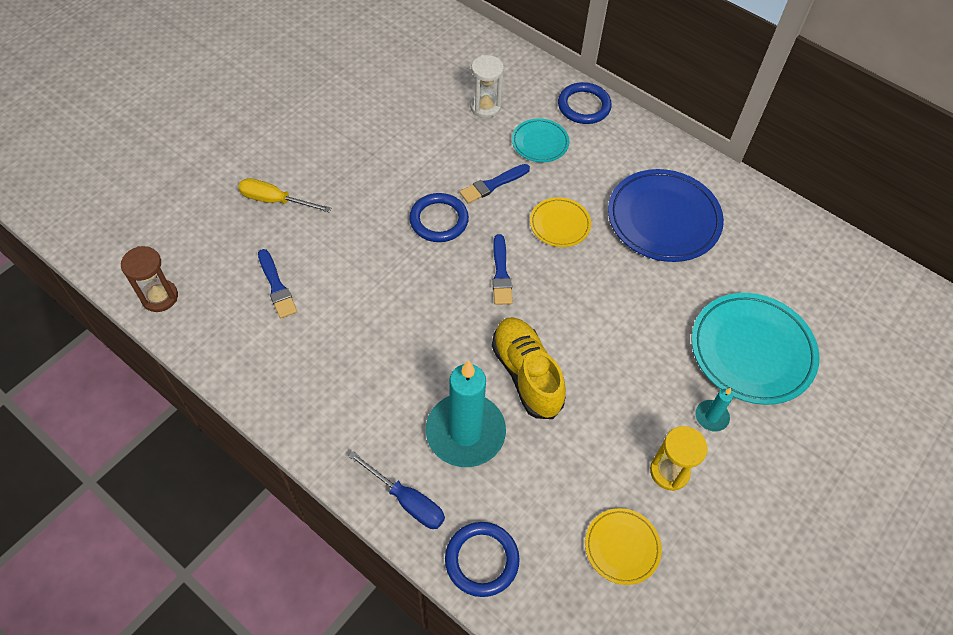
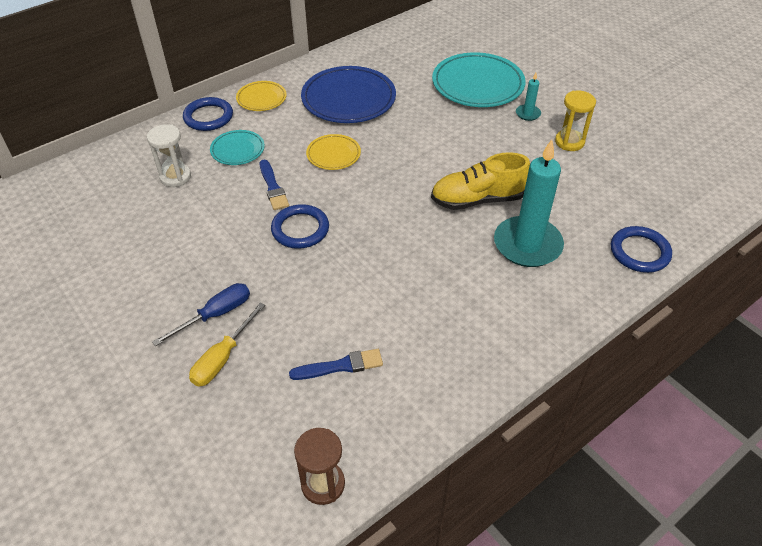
camera: 75 degrees left, 10 degrees down
blue screwdriver [348,451,445,529] -> blue screwdriver moved to [152,283,250,346]
blue brush [492,234,513,305] -> none
yellow plate [585,508,662,585] -> yellow plate moved to [236,81,287,111]

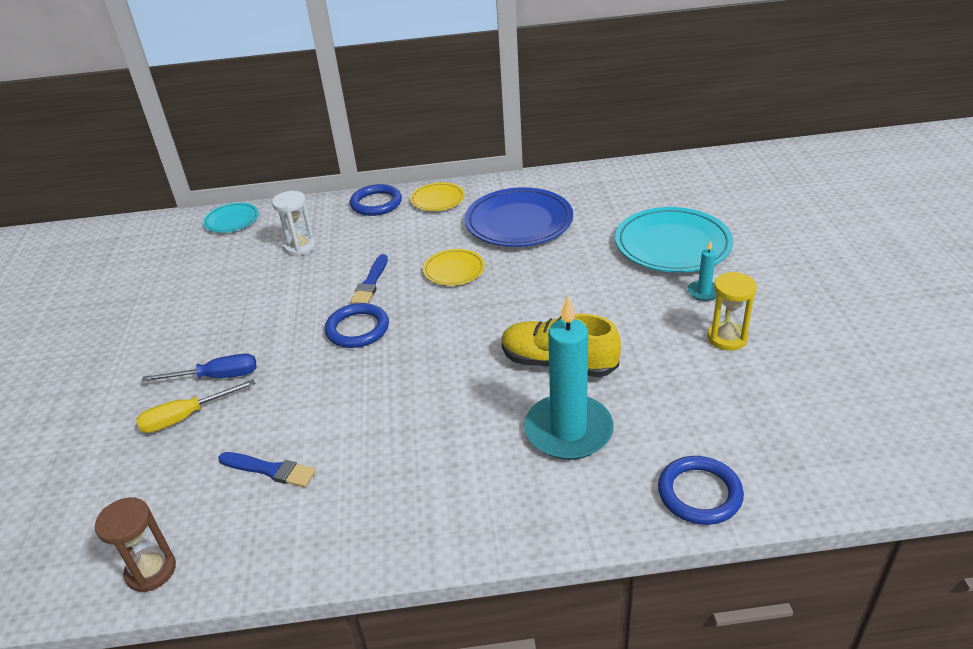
camera: 35 degrees right, 10 degrees down
turquoise plate [210,130,265,165] -> turquoise plate moved to [203,203,259,233]

